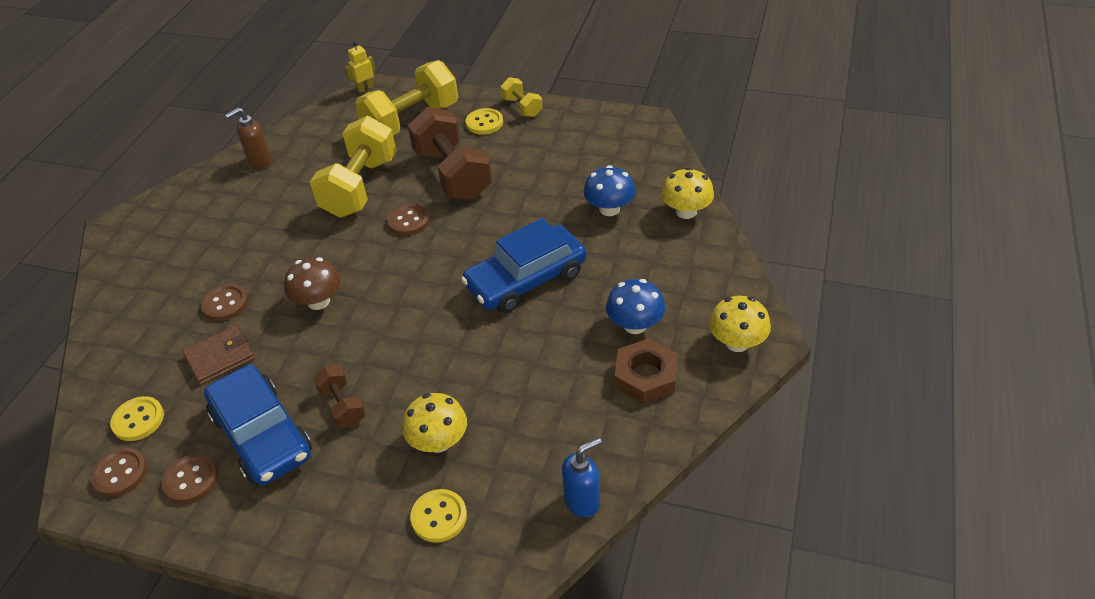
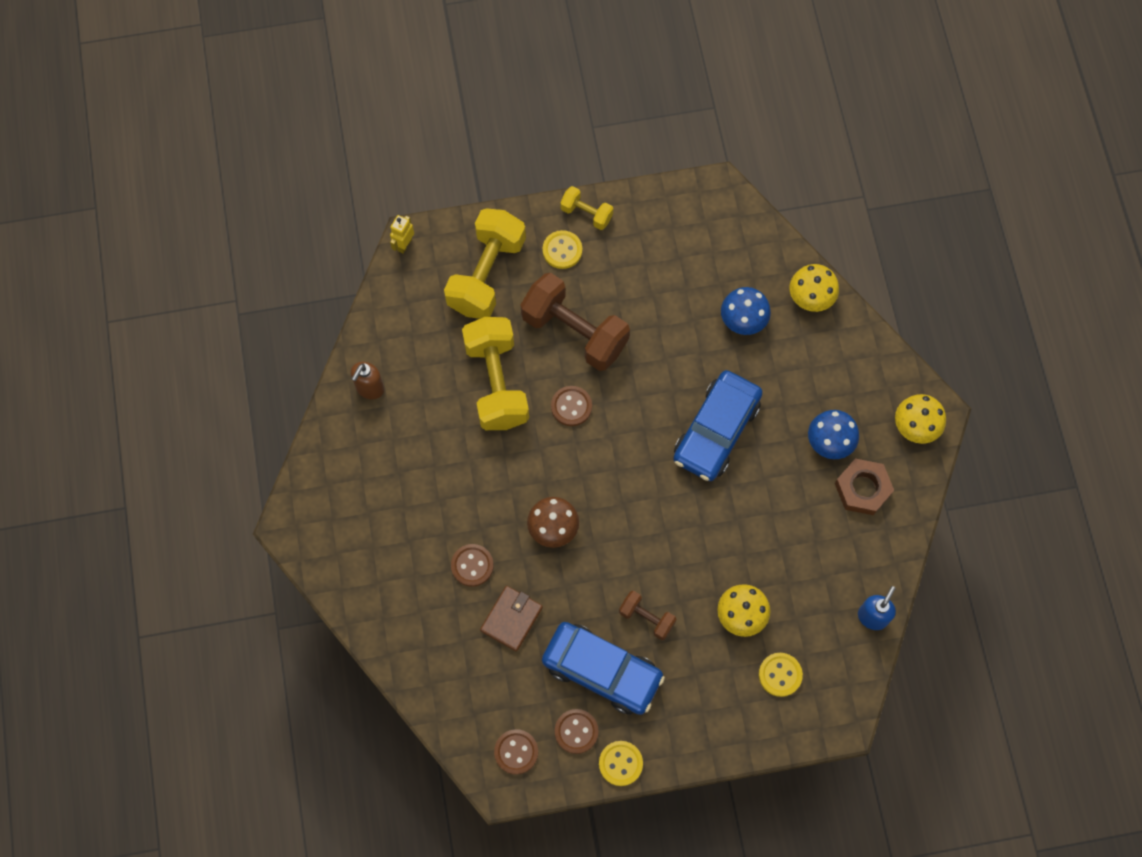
camera: 30 degrees left, 25 degrees up
yellow button [110,396,164,441] -> yellow button moved to [599,741,643,786]

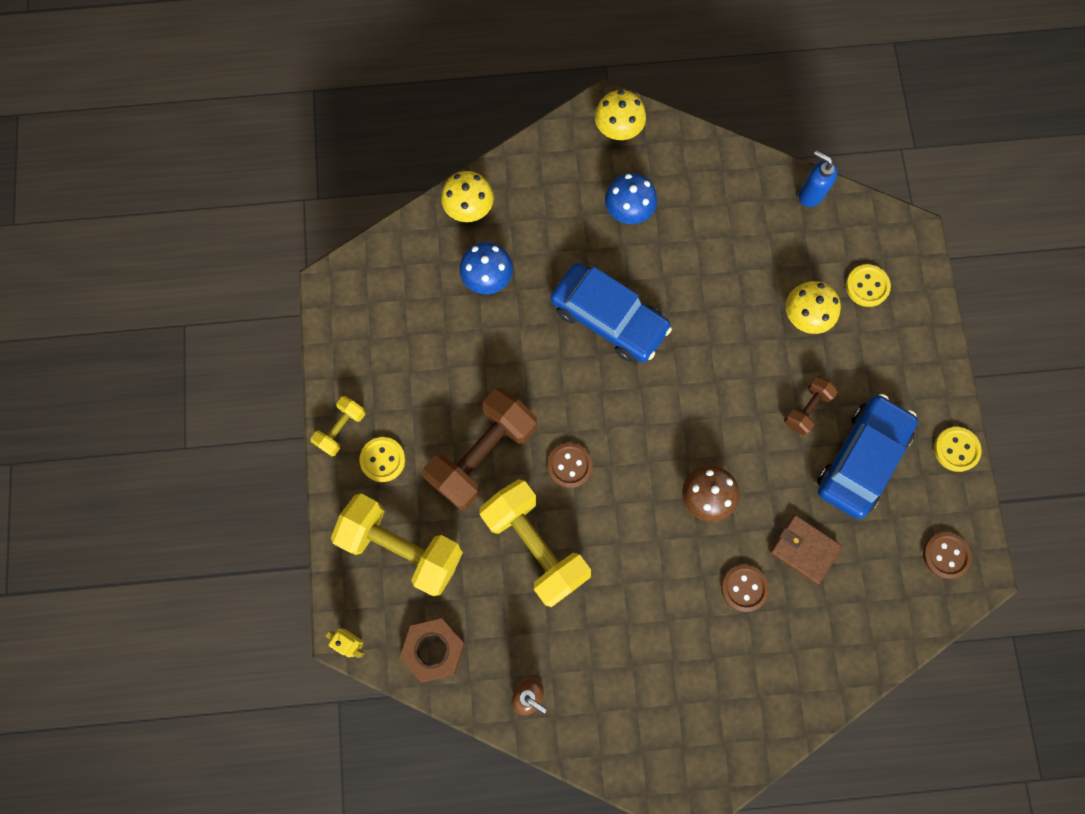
camera: 85 degrees left, 5 degrees up
yellow dumbbell [462,317,529,430] -> yellow dumbbell turned 60 degrees clockwise [479,479,591,607]
brown button [555,709,598,754] -> none
brown nut [835,458,894,515] -> brown nut moved to [400,618,465,683]

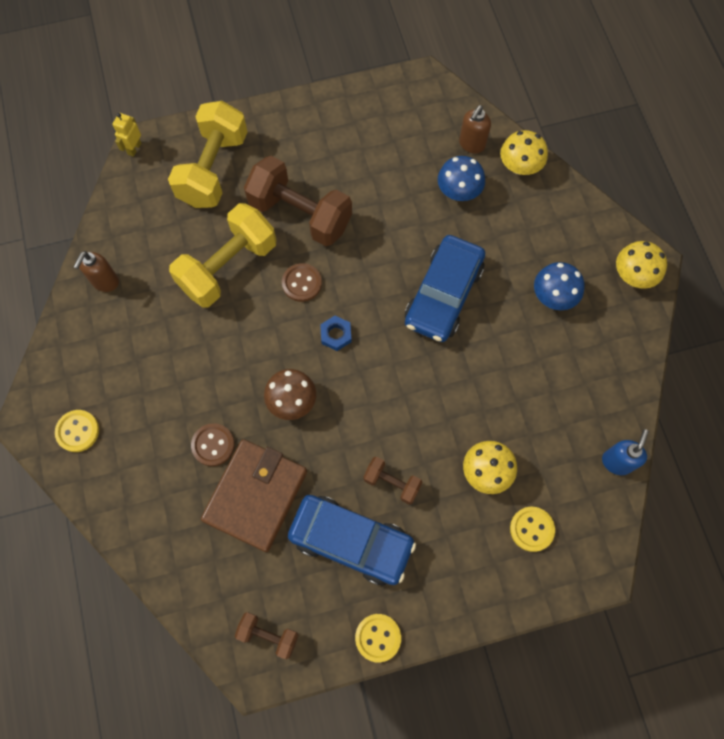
camera: 80 degrees right, 5 degrees down
yellow dumbbell [311,396,366,456] -> none
yellow button [360,437,405,482] -> yellow button moved to [55,410,99,452]
brown nut [400,618,465,683] -> none
brown wallet [770,515,842,584] -> brown wallet [201,439,307,552], size x1.69
brown button [923,532,972,579] -> brown dumbbell [235,612,299,659]
none -> blue nut [320,316,352,351]
none -> brown soap dispenser [459,105,491,154]

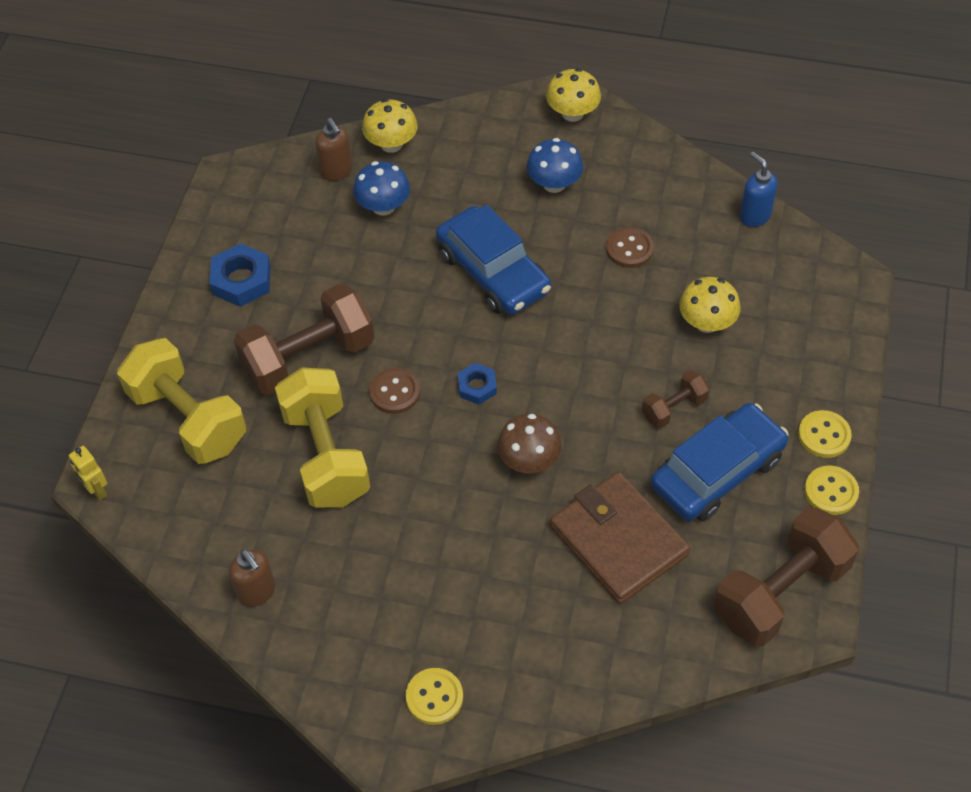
camera: 60 degrees left, 15 degrees down
brown button [191,423,235,466] -> brown button moved to [606,227,654,268]
brown dumbbell [235,612,299,659] -> brown dumbbell [714,507,859,646], size x2.03
yellow button [510,507,555,552] -> yellow button moved to [798,410,852,458]
none -> blue nut [209,243,271,307]

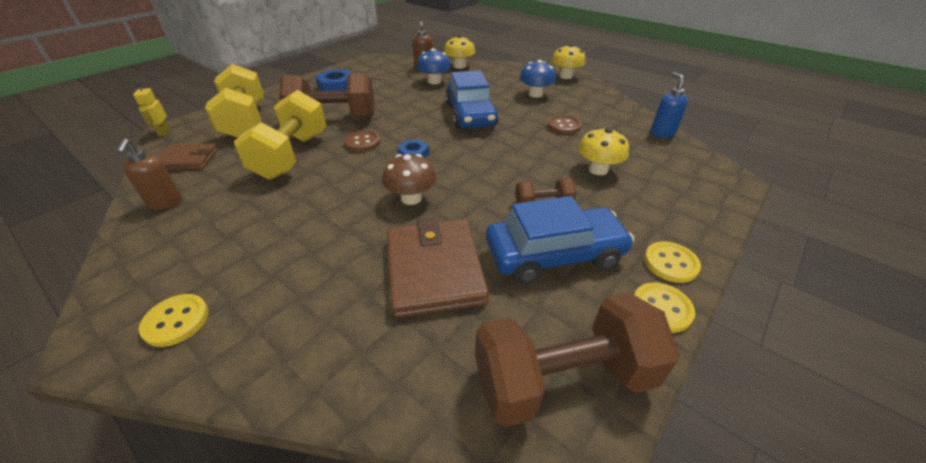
camera: 25 degrees right, 15 degrees down
none -> brown wallet [158,143,218,170]

